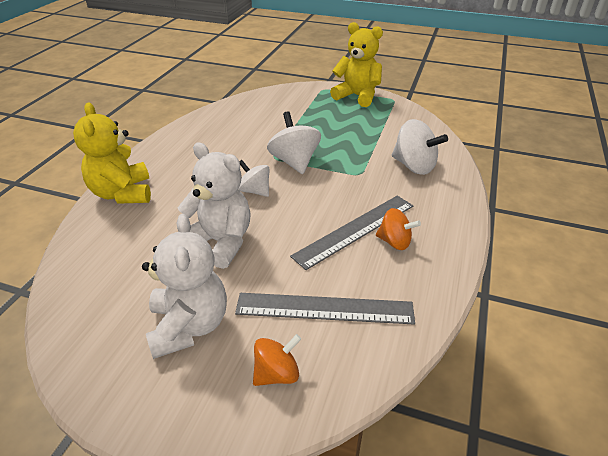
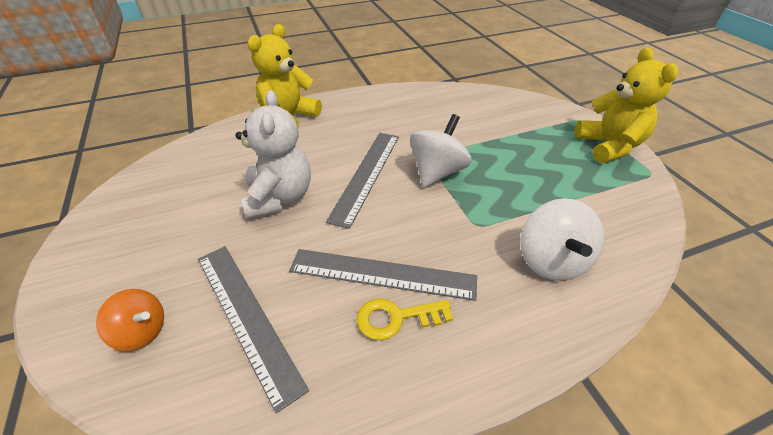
camera: 50 degrees right, 5 degrees up
white teddy bear [142,214,227,359] -> none
white spinning top [238,160,269,197] -> grey ruler [326,133,399,229]
orange spinning top [376,208,421,250] -> yellow key [357,298,453,340]

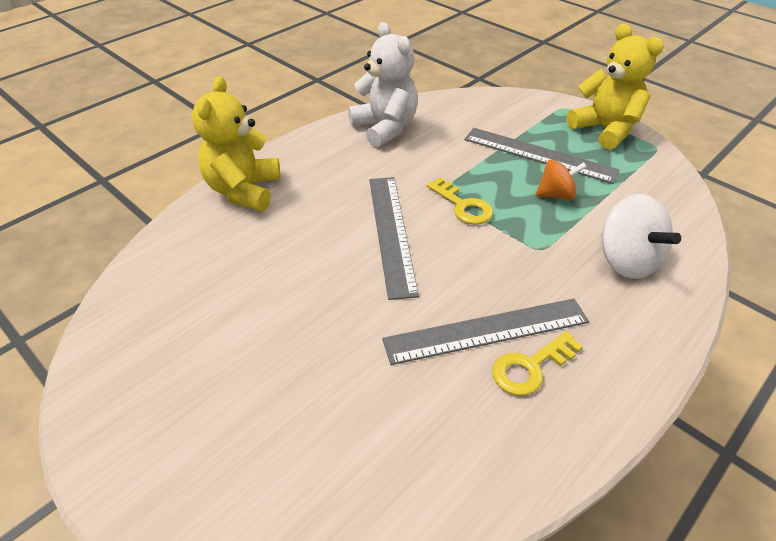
camera: 25 degrees left, 0 degrees up
orange spinning top [96,289,164,351] -> orange spinning top moved to [536,159,587,200]
grey ruler [198,246,309,413] -> grey ruler moved to [464,128,619,184]
white teddy bear [236,90,311,220] -> white teddy bear moved to [348,22,418,147]
white spinning top [410,114,471,188] -> yellow key [427,178,493,225]

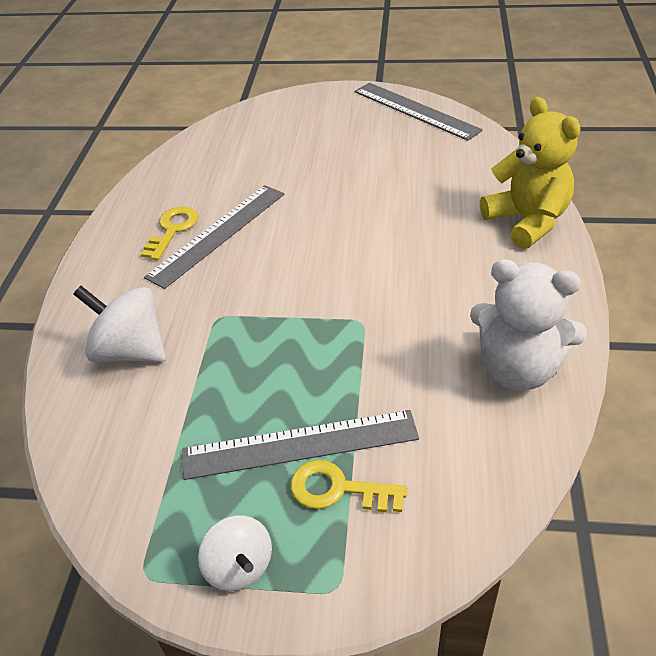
camera: 145 degrees right, 0 degrees up
grey ruler [369,177,419,300] -> grey ruler moved to [354,83,483,141]
yellow key [427,178,493,225] -> yellow key moved to [291,460,407,512]
orange spinning top [536,159,587,200] -> none
yellow teddy bear [567,24,664,150] -> white spinning top [198,515,272,591]

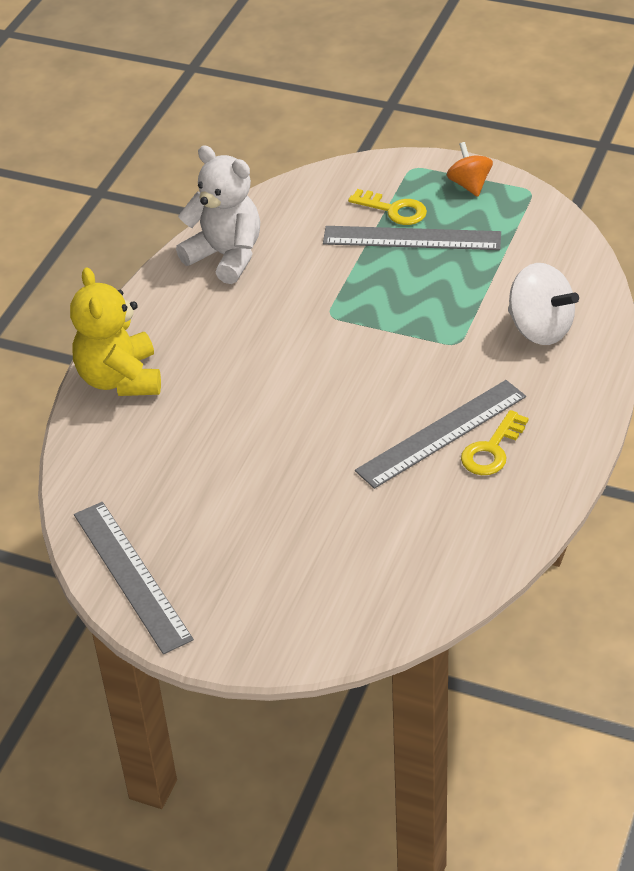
camera: 165 degrees left, 0 degrees up
white spinning top [198,515,272,591] -> orange spinning top [447,142,493,197]

